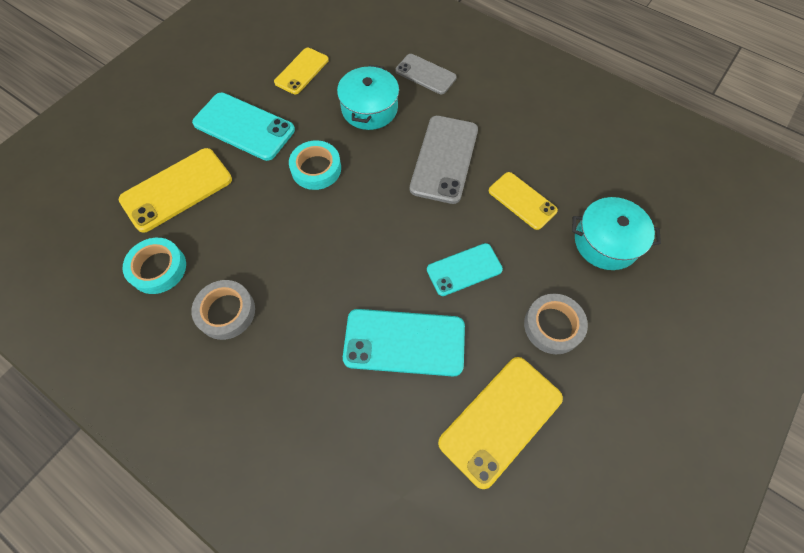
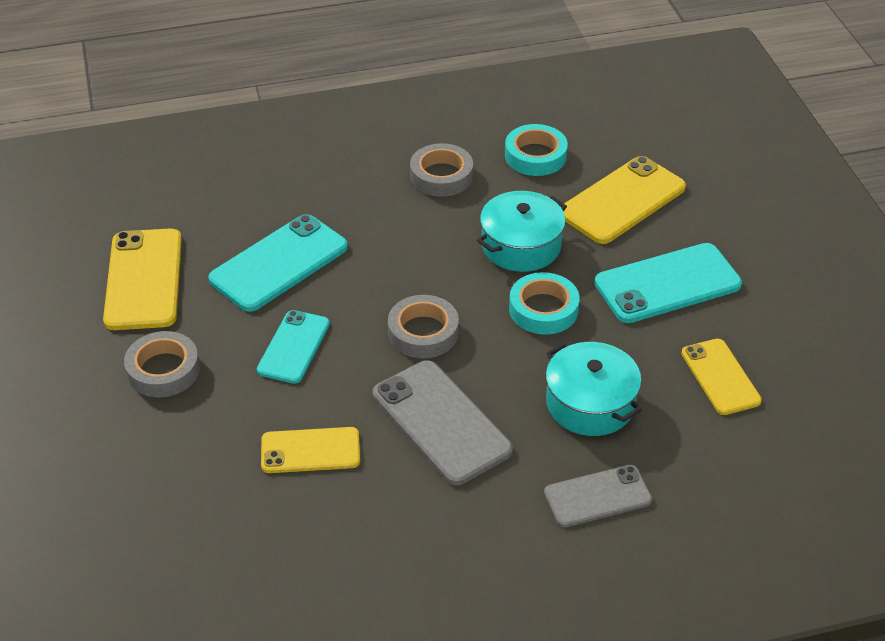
camera: 130 degrees right, 20 degrees down
yellow phone [119,148,232,233] -> yellow phone turned 45 degrees clockwise [561,156,686,244]
turquoise pot [572,197,661,270] -> turquoise pot moved to [477,191,567,272]
none -> grey tape [388,295,459,359]

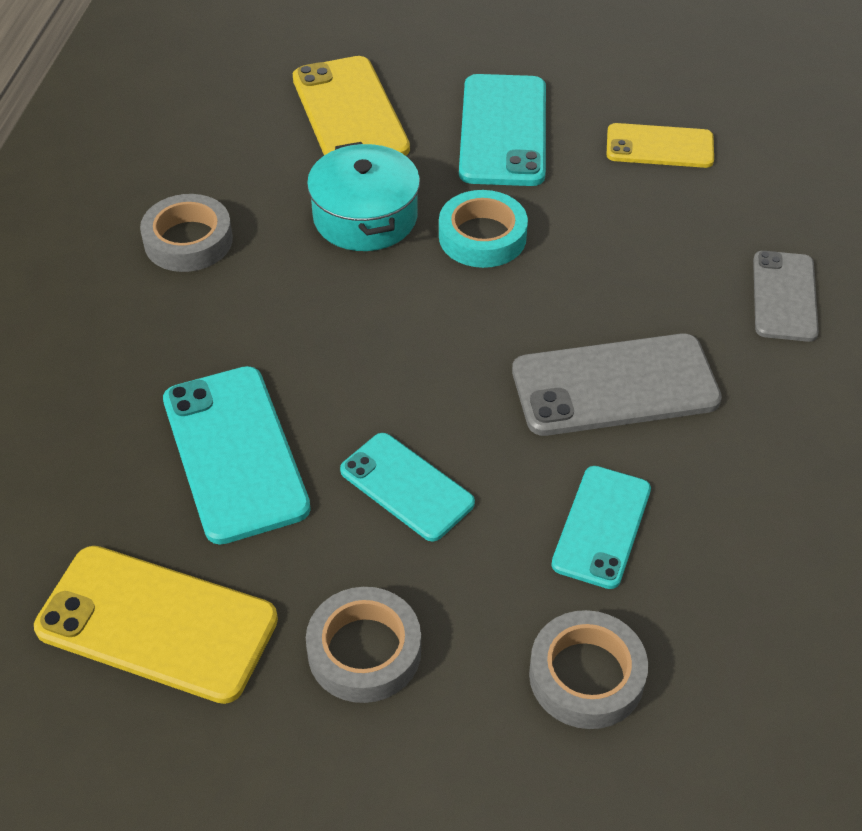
camera: 65 degrees left, 5 degrees up
yellow phone [261,427,360,473] -> turquoise phone [551,466,651,589]
grey tape [388,295,459,359] -> grey tape moved to [529,610,648,729]
turquoise tape [505,124,568,176] -> none
turquoise pot [546,342,642,436] -> none

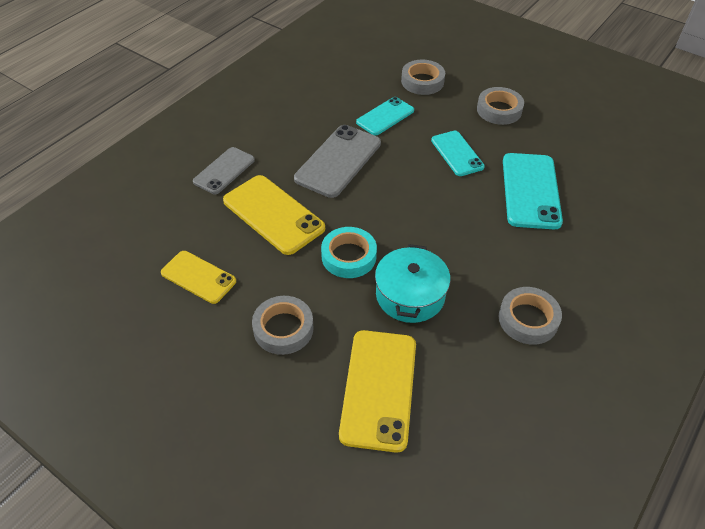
camera: 155 degrees left, 0 degrees up
yellow phone [34,546,278,704] -> yellow phone moved to [223,175,325,255]
turquoise phone [459,74,546,186] -> grey tape [252,296,314,355]
grey phone [512,334,722,436] -> grey phone turned 75 degrees counterclockwise [294,125,381,198]

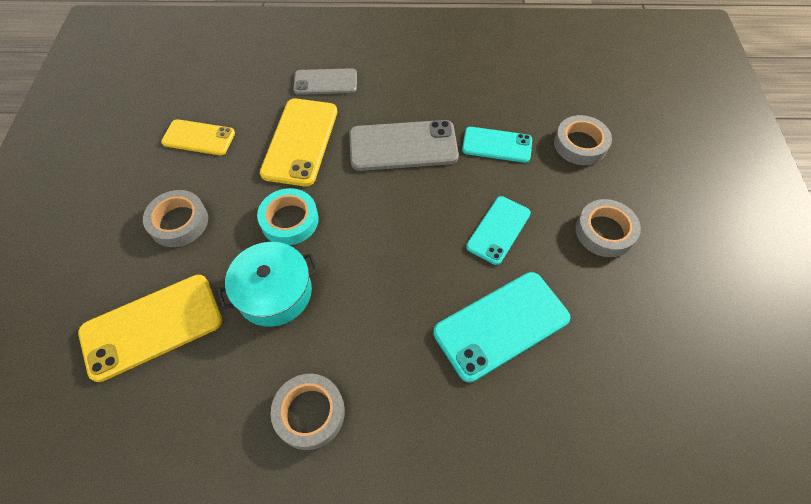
camera: 55 degrees right, 10 degrees up
yellow phone [161,251,236,304] -> yellow phone turned 75 degrees counterclockwise [161,119,235,155]

